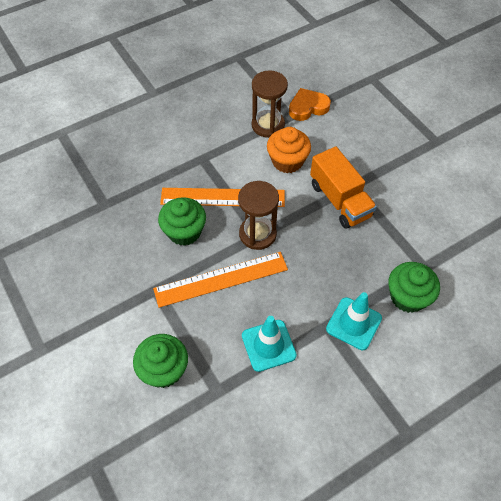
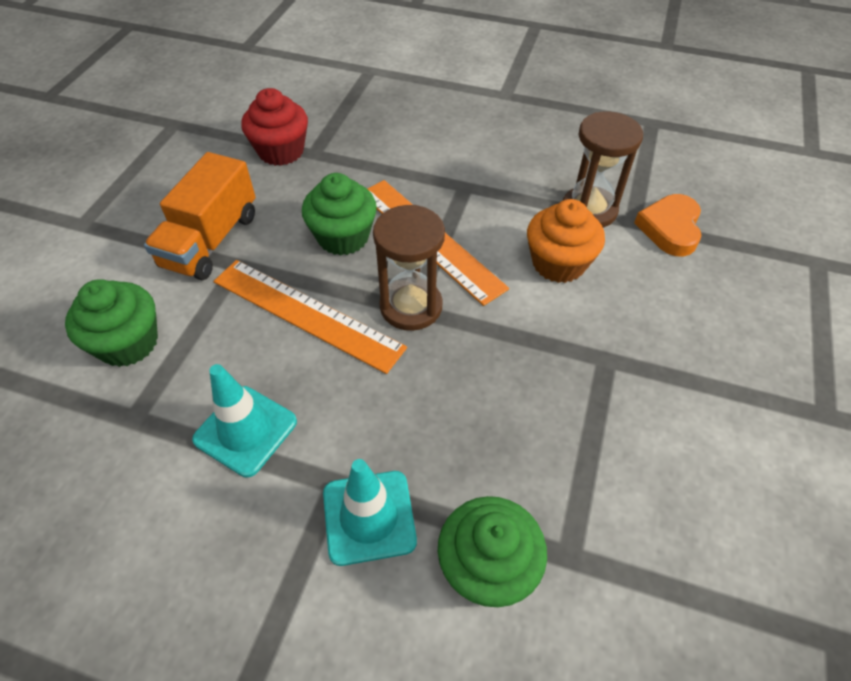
camera: 50 degrees right, 5 degrees down
orange heart [289,88,331,121] -> orange heart turned 105 degrees counterclockwise [634,194,702,257]
orange truck [310,146,377,229] -> orange truck moved to [144,152,256,280]
none -> red cupcake [241,88,308,166]

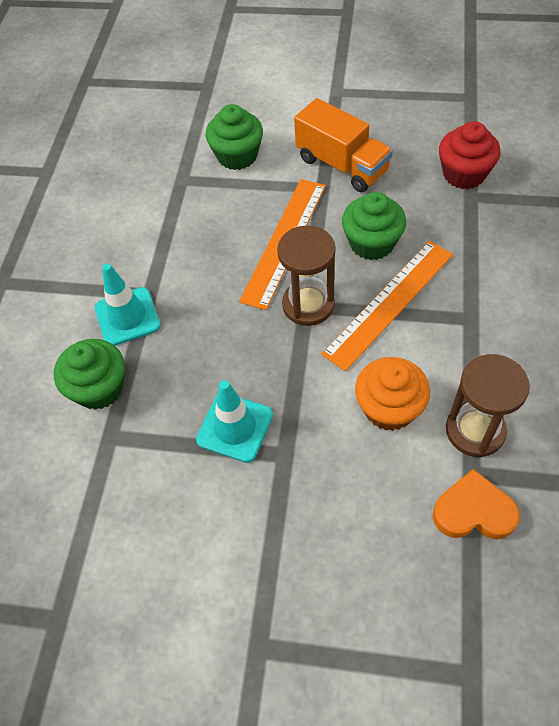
camera: 85 degrees right, 5 degrees up
orange truck [144,152,256,280] -> orange truck turned 150 degrees counterclockwise [294,98,393,192]
turquoise traffic cone [192,364,297,477] -> turquoise traffic cone moved to [196,380,273,463]

